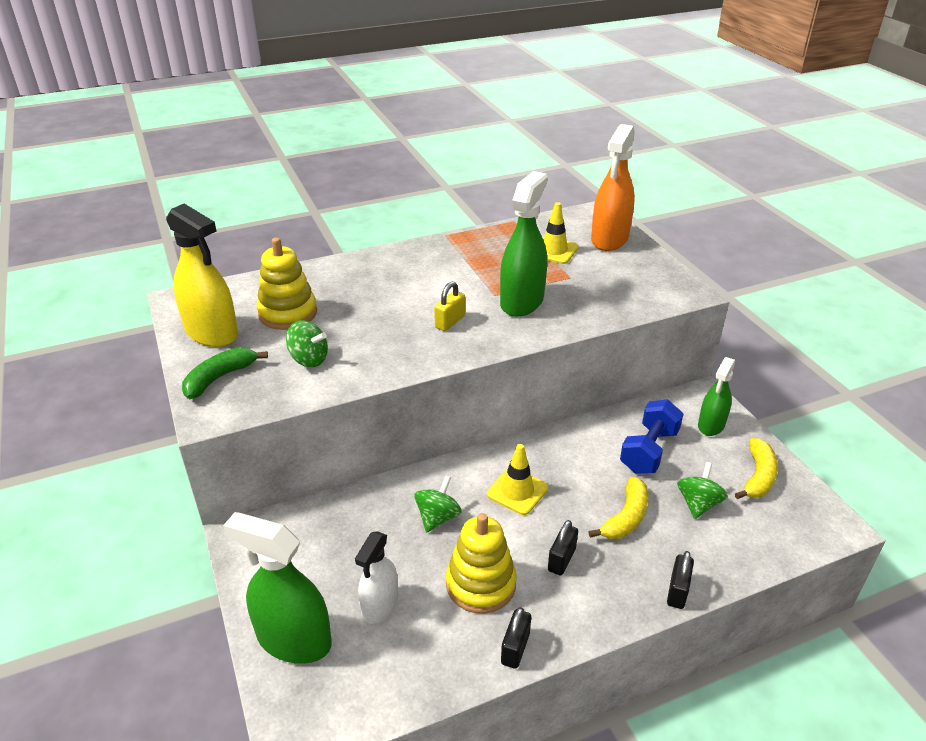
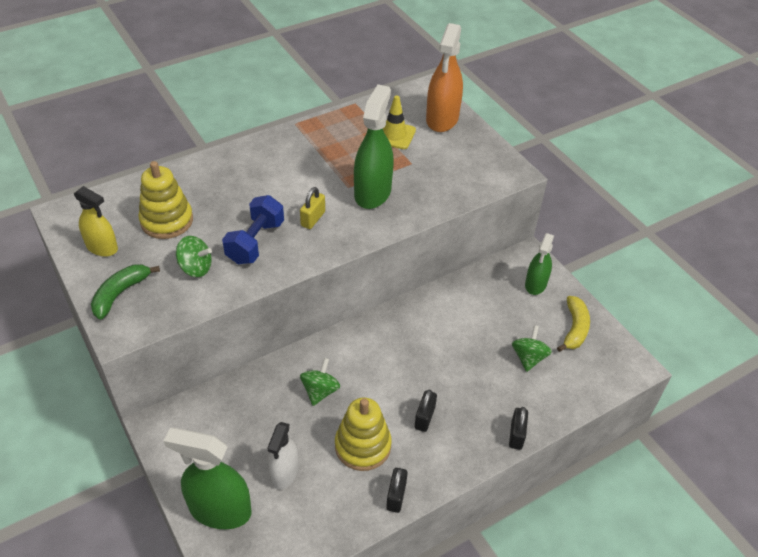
camera: 10 degrees left, 10 degrees up
yellow spray bottle [166,204,238,347] -> yellow spray bottle [74,186,118,257], size x0.63
yellow traffic cone [487,444,548,515] -> none
yellow banana [588,477,648,539] -> none
blue dumbbell [620,400,684,474] -> blue dumbbell moved to [222,195,284,264]

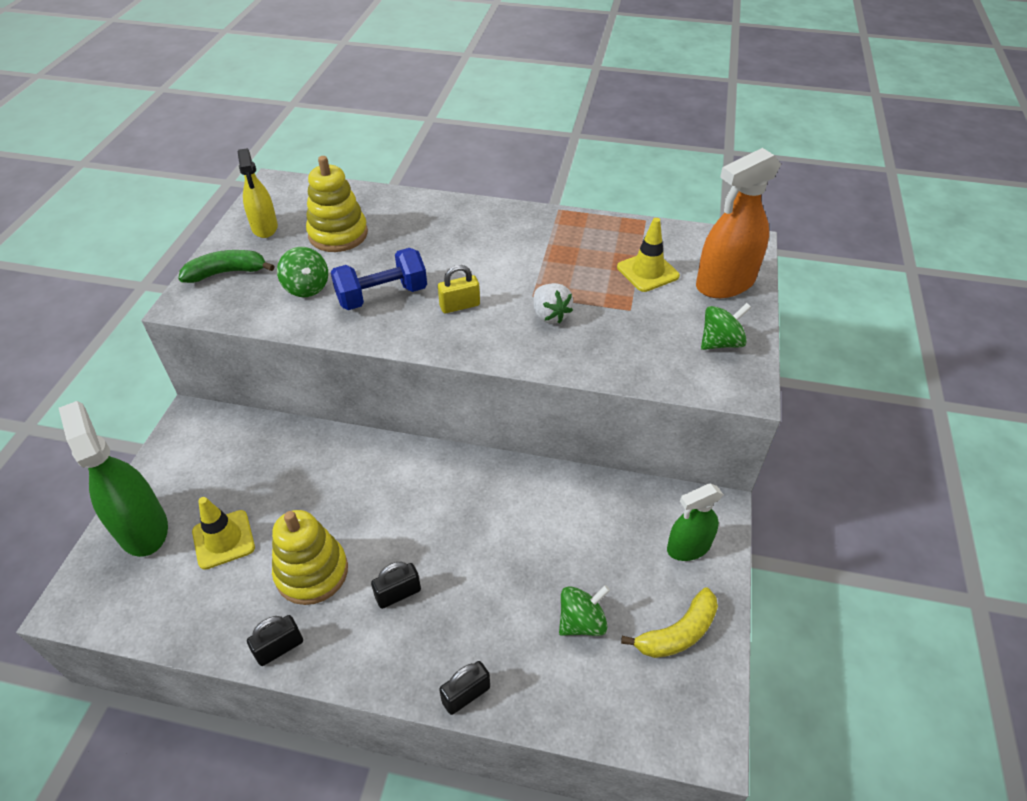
camera: 45 degrees right, 0 degrees up
white spray bottle [267,422,298,489] -> yellow traffic cone [192,497,255,570]
green spinning top [300,358,340,406] -> green spinning top moved to [701,303,751,350]
green spray bottle [354,84,394,209] -> white strawberry [533,283,573,324]

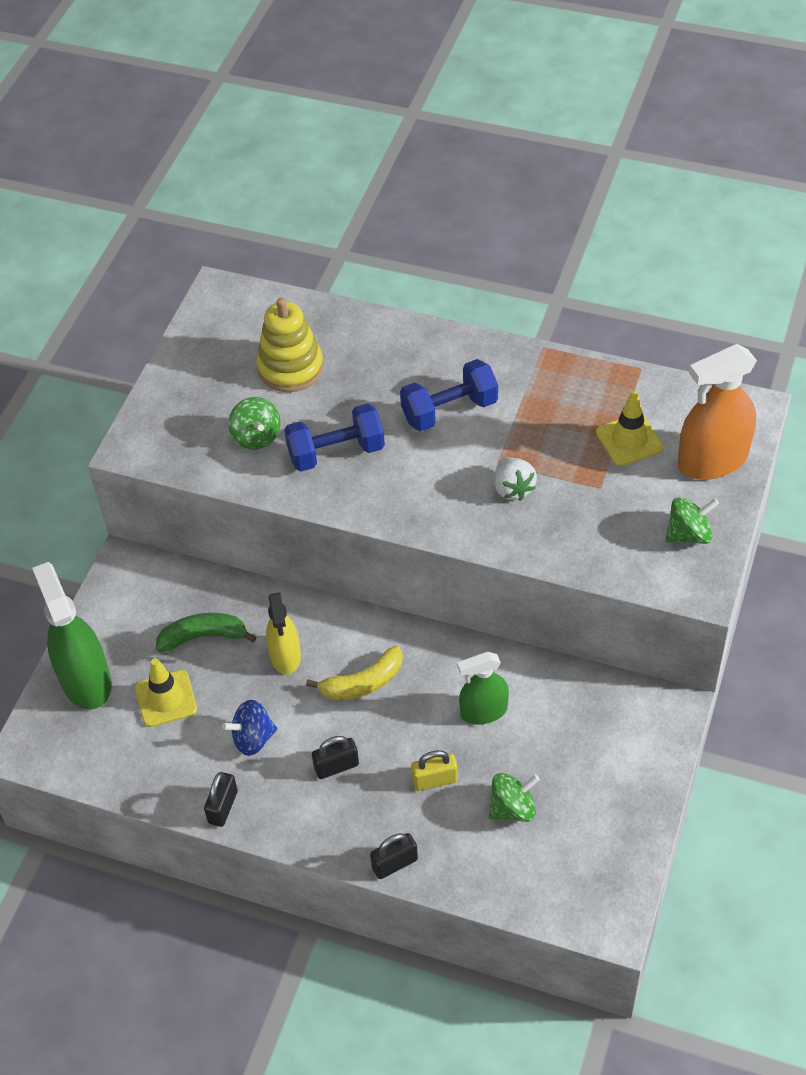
camera: 10 degrees right, 5 degrees up
green banana [178,250,275,283] -> green banana moved to [156,613,256,652]
yellow spray bottle [238,148,278,238] -> yellow spray bottle moved to [266,592,301,674]
black padlock [247,615,303,666] -> black padlock turned 45 degrees counterclockwise [204,772,238,827]
yellow stacking toy [272,510,348,605] -> blue spinning top [222,700,277,756]
yellow padlock [438,265,480,313] -> yellow padlock moved to [411,750,458,791]
yellow banana [621,588,718,658] -> yellow banana moved to [306,645,403,700]
green spray bottle [667,484,723,561] -> green spray bottle moved to [457,652,509,725]
none -> blue dumbbell [400,359,498,431]

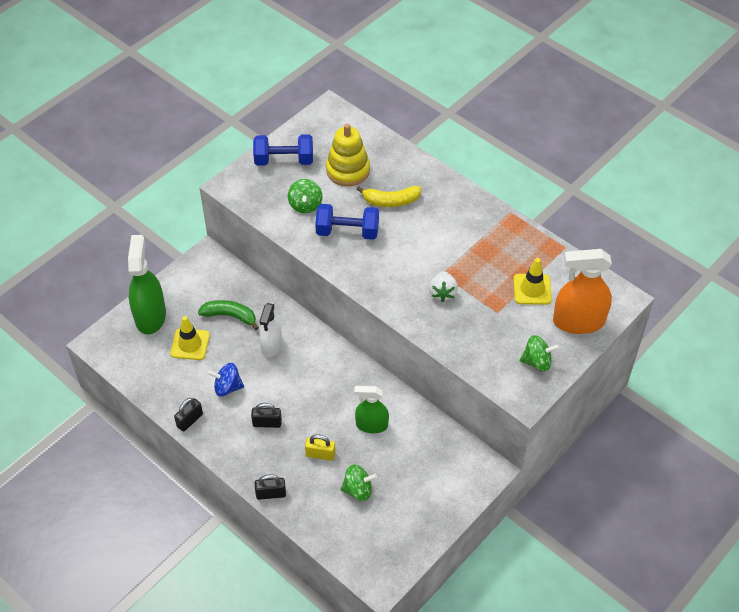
camera: 20 degrees right, 0 degrees up
yellow spray bottle [266,592,301,674] -> white spray bottle [259,303,282,358]
yellow banana [306,645,403,700] -> yellow banana moved to [356,186,421,207]
blue dumbbell [400,359,498,431] -> blue dumbbell moved to [253,134,313,166]

